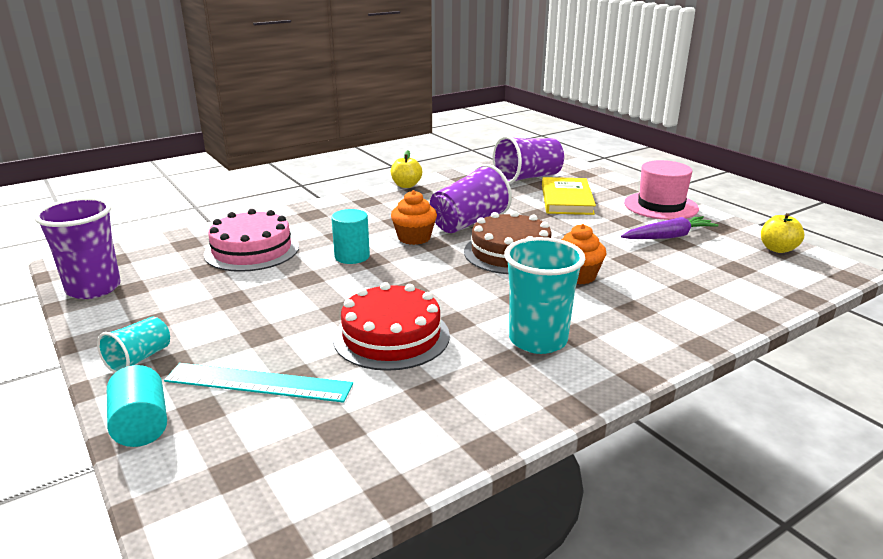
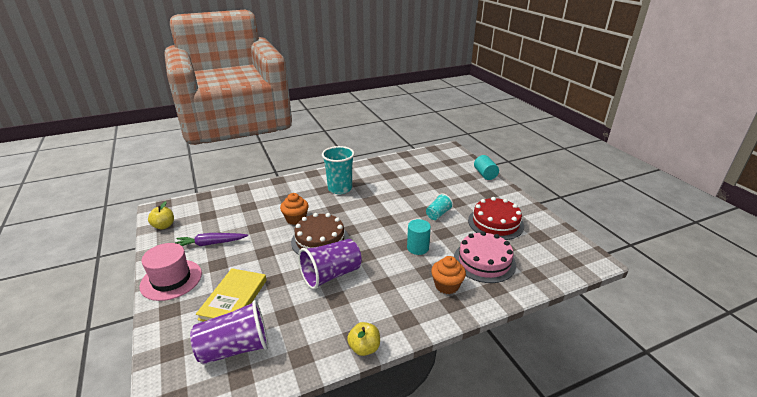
camera: 170 degrees left, 5 degrees up
purple cup [34,198,121,299] -> none
turquoise cup [97,317,170,373] -> turquoise cup moved to [426,193,453,220]
turquoise ruler [164,363,353,403] -> none
red cake [333,282,450,371] -> red cake moved to [468,197,524,240]
orange cupcake [391,190,437,245] -> orange cupcake moved to [431,256,466,294]

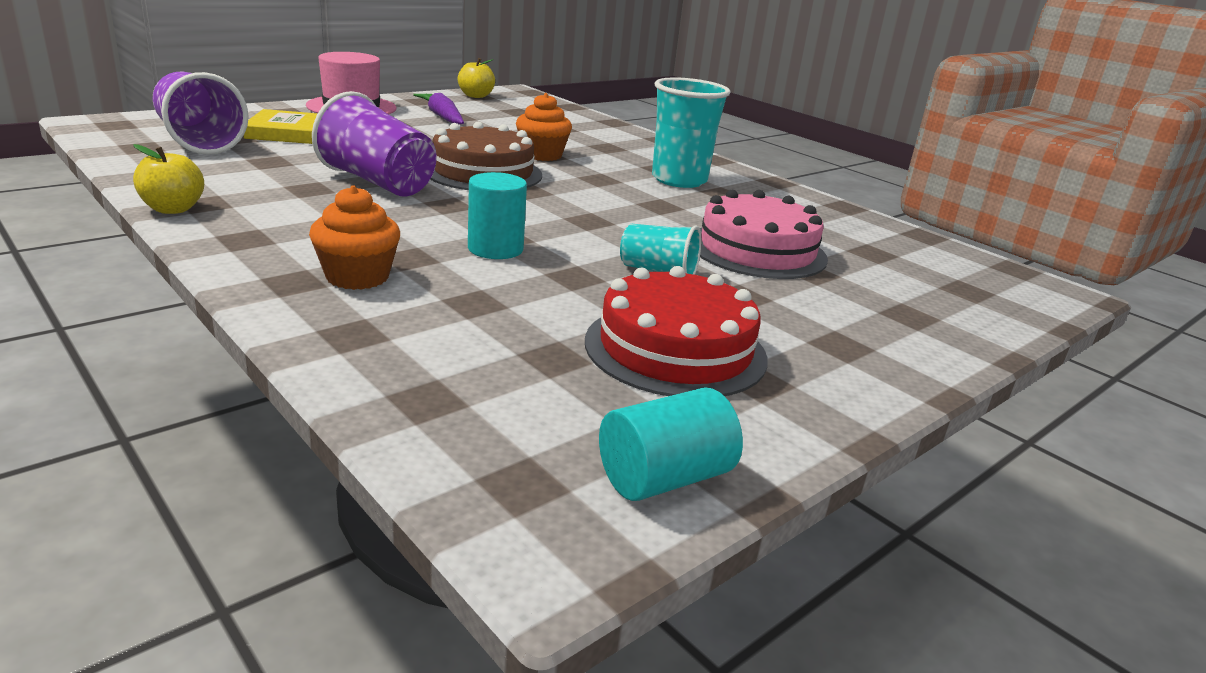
camera: 70 degrees right, 5 degrees down
pink cake [454,231,516,283] -> pink cake moved to [700,190,828,279]
turquoise cylinder [474,155,499,180] -> turquoise cylinder moved to [599,387,743,501]

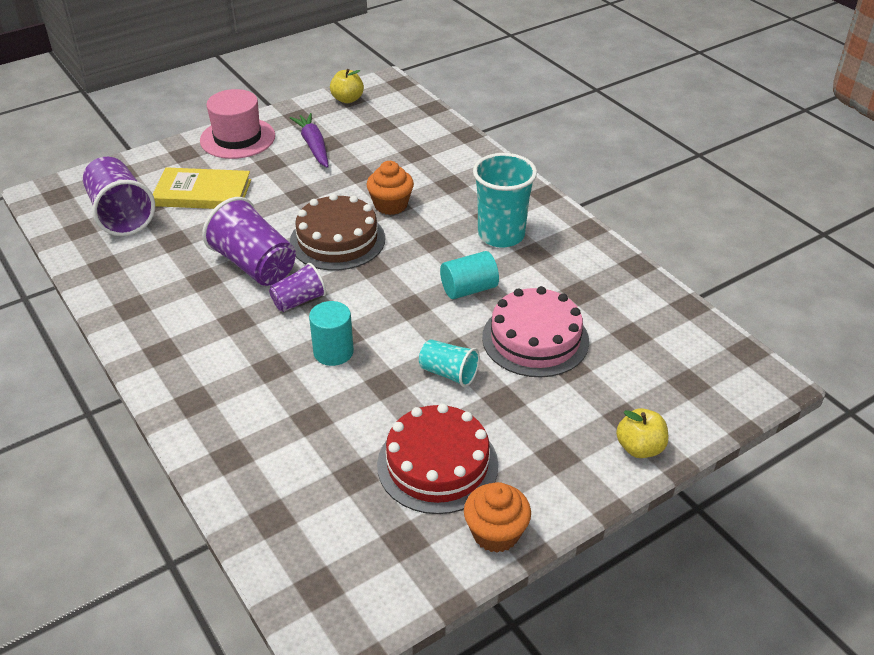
camera: 10 degrees right, 15 degrees up
yellow apple [133,144,204,214] -> yellow apple moved to [616,408,668,458]
orange cupcake [309,186,400,290] -> orange cupcake moved to [464,482,531,553]
turquoise cylinder [599,387,743,501] -> turquoise cylinder moved to [440,251,499,299]
none -> purple cup [269,263,326,312]

